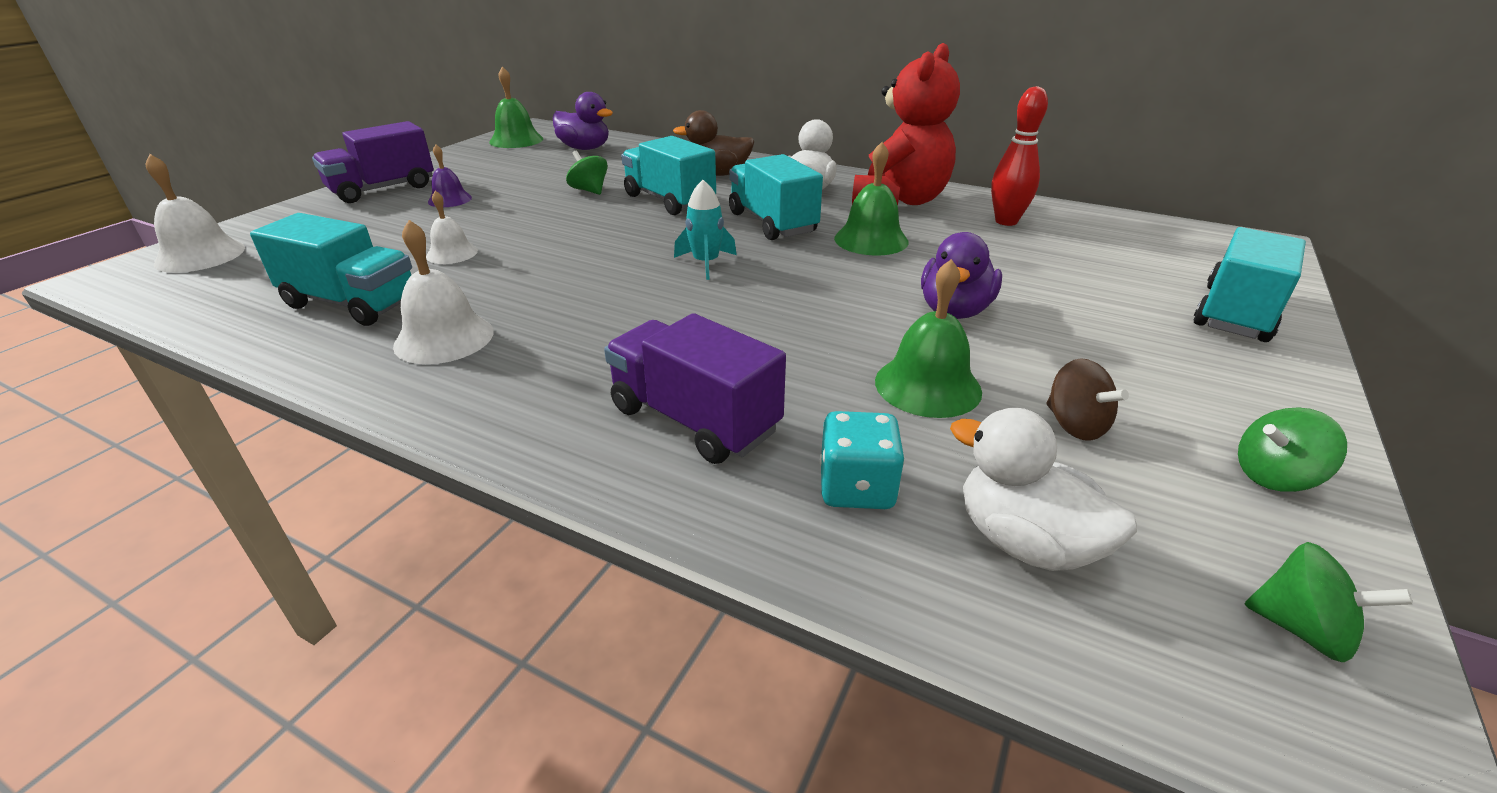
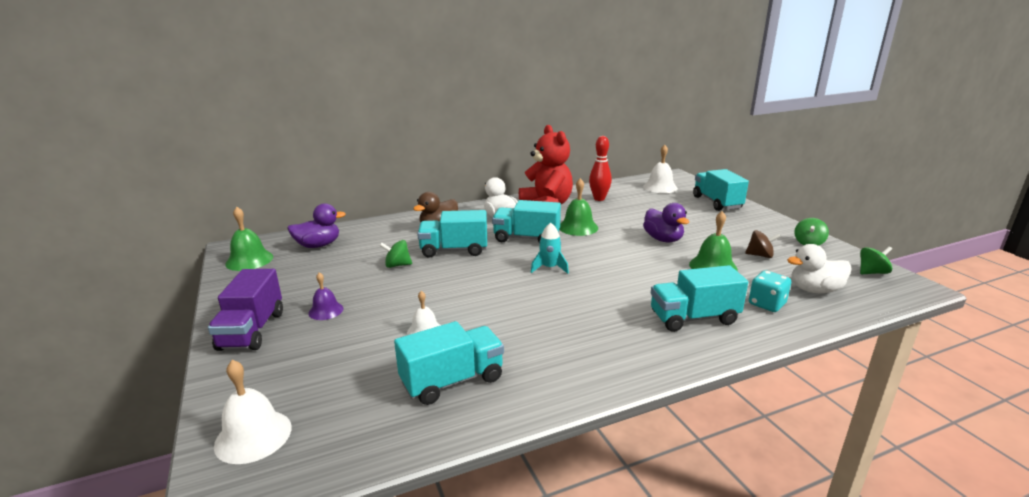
camera: 50 degrees left, 10 degrees down
white bell [393,220,494,364] -> white bell moved to [643,145,678,193]
purple truck [604,313,786,464] -> turquoise truck [651,265,748,332]

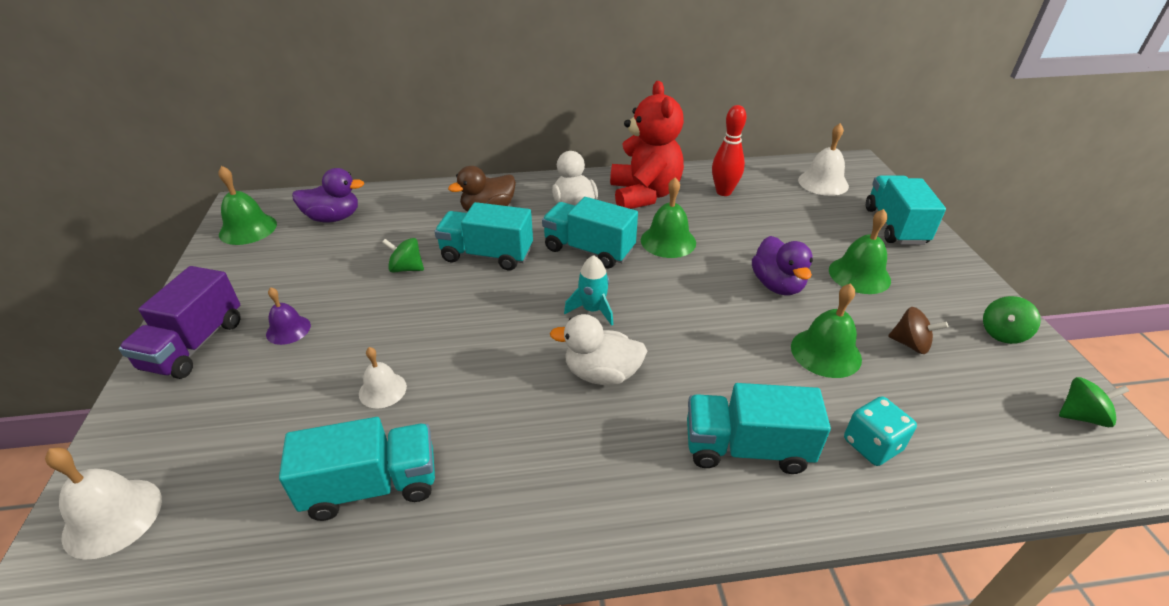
camera: 15 degrees right, 15 degrees up
white duck [787,244,852,293] -> white duck moved to [550,314,647,385]
none -> green bell [829,209,891,294]

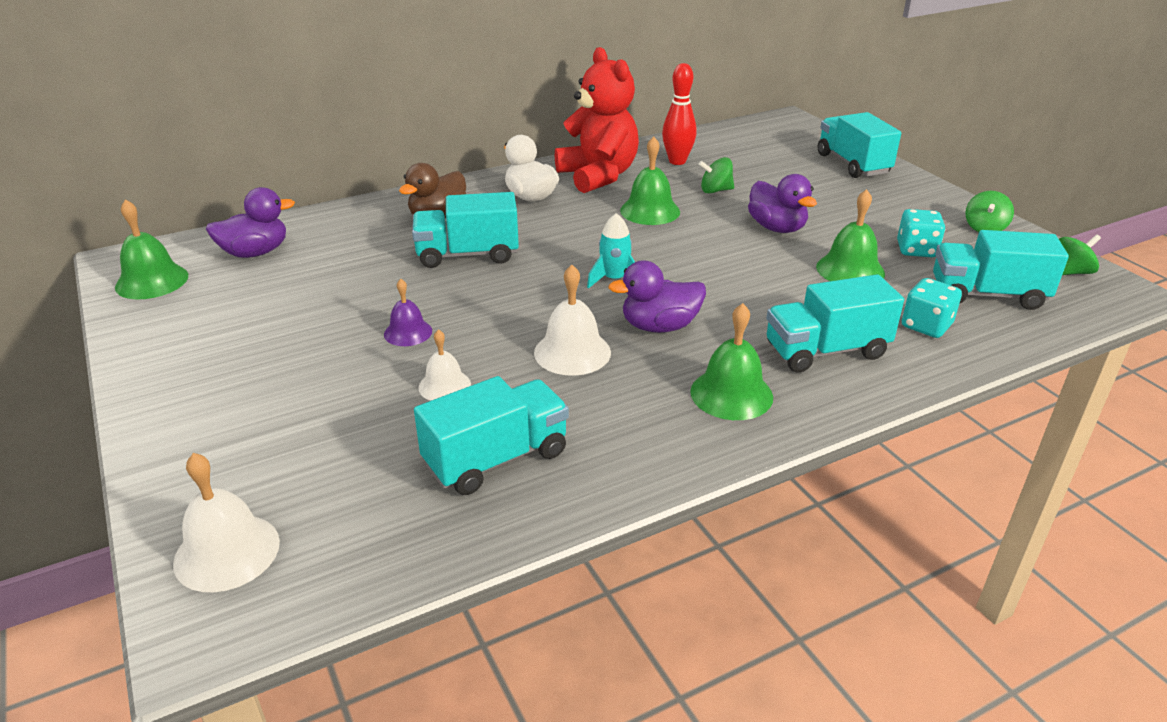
camera: 20 degrees left, 5 degrees down
purple truck [118,266,241,379] -> none
purple bell [266,287,311,345] -> purple bell moved to [384,279,432,346]
green spinning top [382,238,424,273] -> green spinning top moved to [699,157,734,194]
turquoise truck [542,197,638,269] -> turquoise truck moved to [933,230,1069,310]
white duck [550,314,647,385] -> purple duck [608,260,706,333]
white bell [798,123,849,196] -> white bell moved to [534,265,611,376]
green bell [829,209,891,294] -> green bell moved to [690,303,773,420]
brown spinning top [888,307,948,354] -> turquoise dice [897,209,945,257]

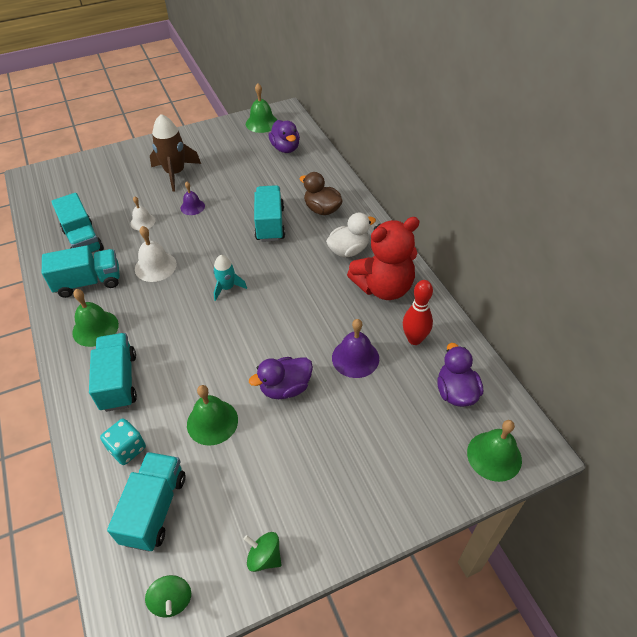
camera: 95 degrees right, 15 degrees up
white bell [173,453,280,592] -> none
purple duck [608,260,706,333] -> purple duck moved to [437,343,483,407]
green bell [620,136,680,225] -> green bell moved to [467,420,522,482]
green spinning top [699,157,734,194] -> purple bell [332,319,379,378]
turquoise truck [818,112,901,178] -> turquoise truck moved to [42,245,120,298]
turquoise dice [897,209,945,257] -> none
none -> brown rocket [150,114,201,192]

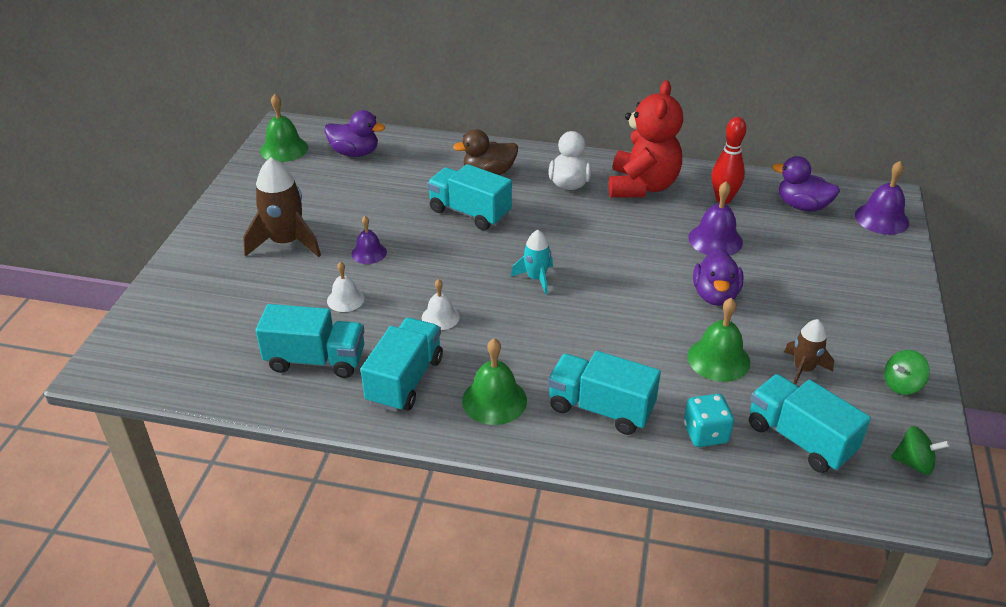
camera: 55 degrees left, 10 degrees down
white bell [135,226,177,282] -> white bell [422,279,460,330], size x0.64
green bell [467,420,522,482] -> purple bell [855,161,909,235]
none -> brown rocket [784,319,834,385]

